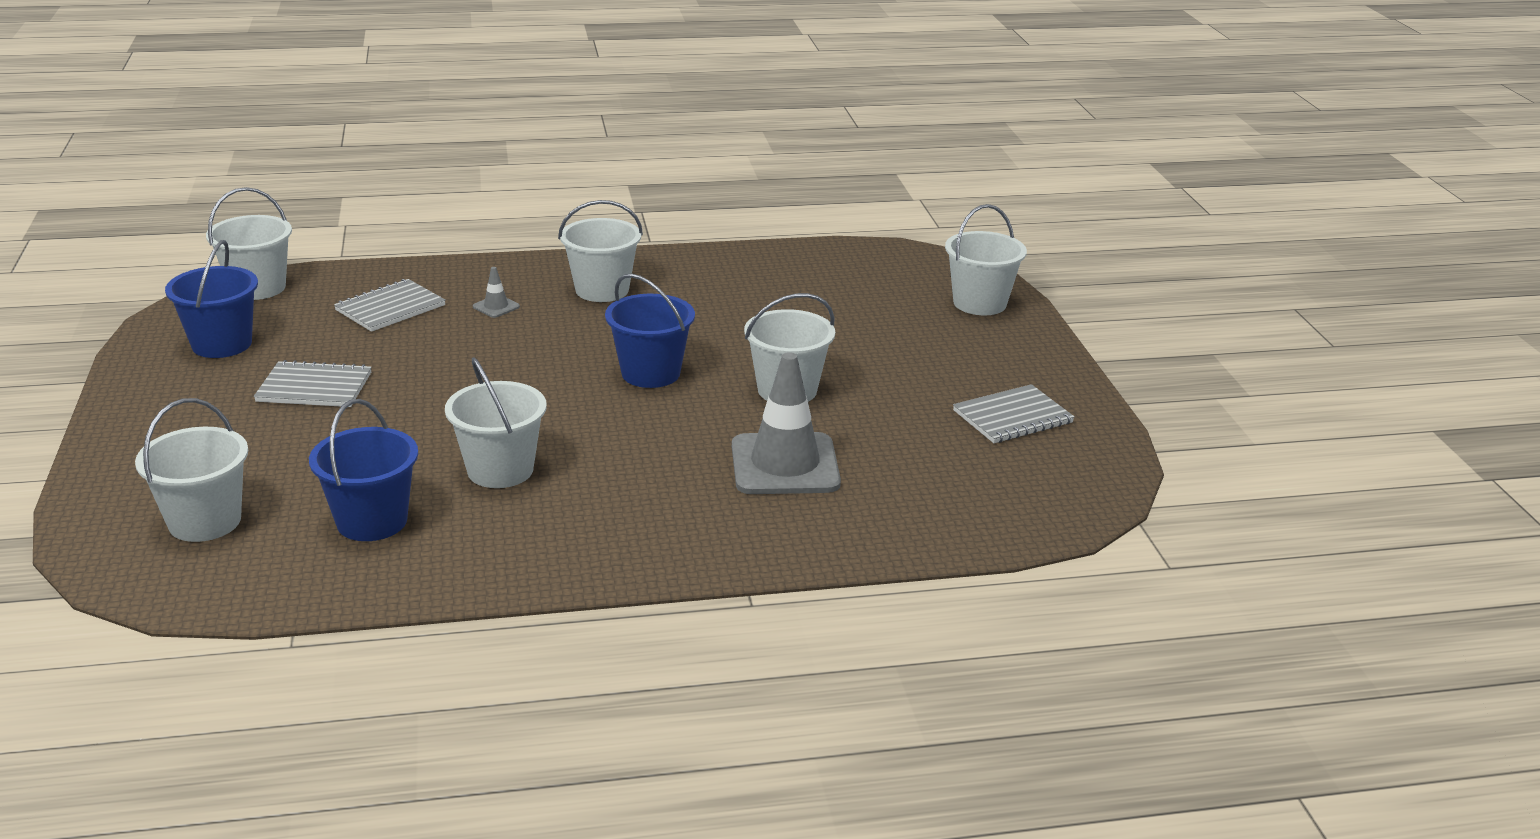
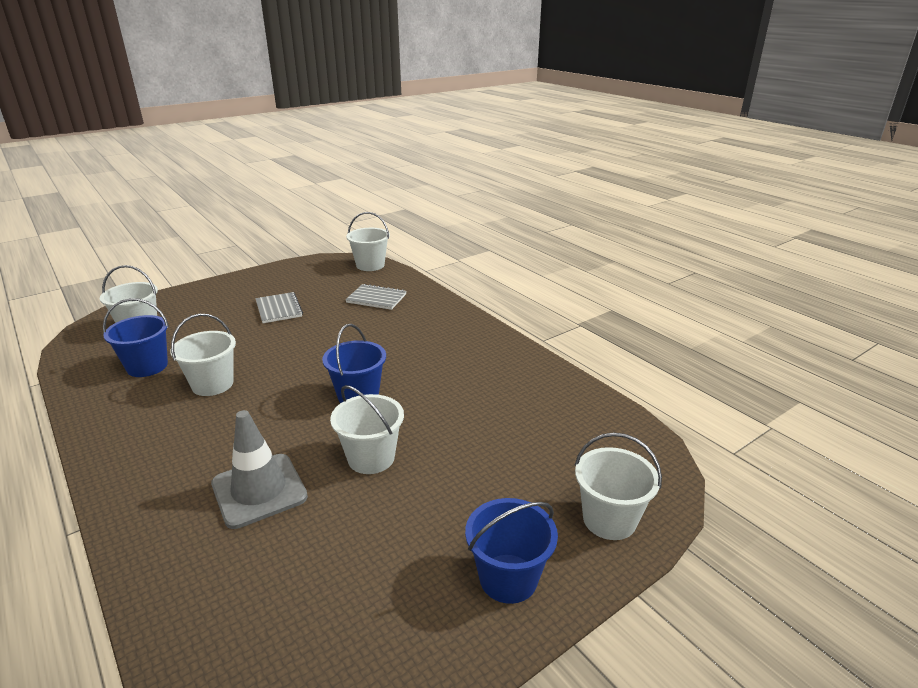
camera: 65 degrees right, 0 degrees up
blue bucket [165,240,258,358] -> blue bucket moved to [465,498,558,604]
grey traffic cone [473,267,520,318] -> none
white bucket [558,200,643,302] -> none
grey notebook [953,384,1075,443] -> none

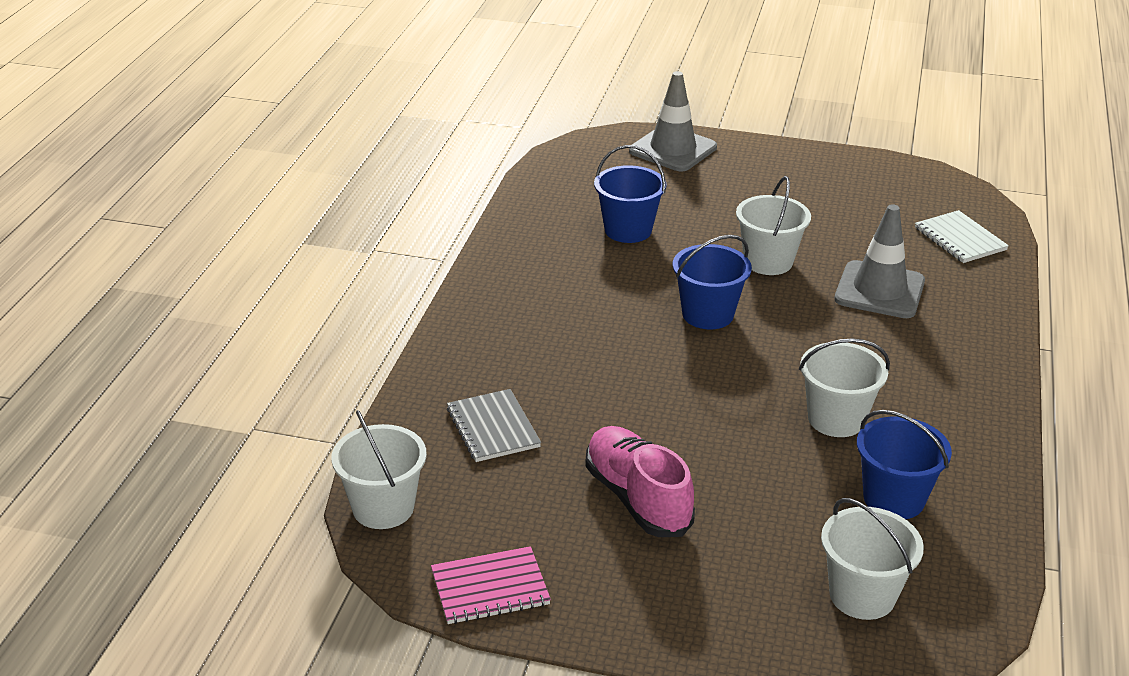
camera: 130 degrees left, 5 degrees up
grey notebook [255,292,303,323] -> pink shoe [585,426,695,537]
blue bucket [465,498,558,604] -> blue bucket moved to [594,145,666,243]
white bucket [575,433,662,540] -> grey traffic cone [629,71,717,171]
none -> pink notebook [431,546,551,624]
none -> white notebook [915,210,1009,263]

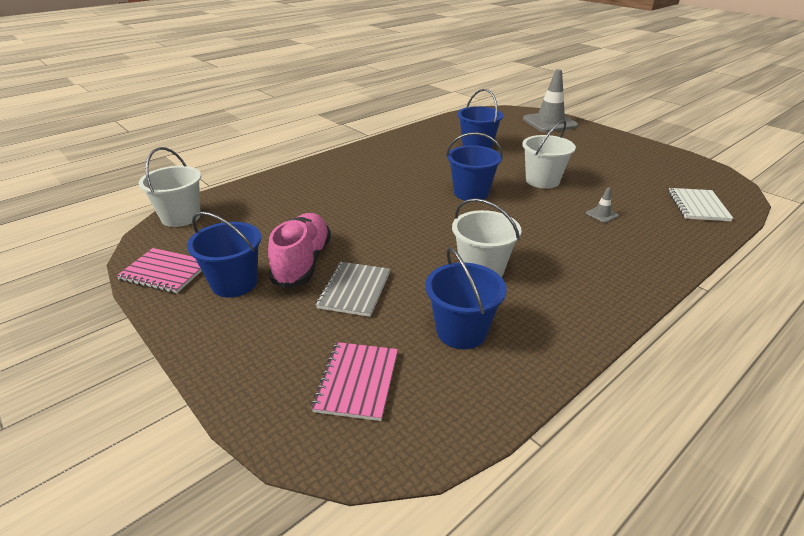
camera: 35 degrees right, 0 degrees up
grey notebook [447,389,541,462] -> grey notebook moved to [316,262,390,317]
white bucket [821,498,924,620] -> pink notebook [311,342,398,421]
grey traffic cone [834,204,925,318] -> grey traffic cone [586,188,619,223], size x0.41
none -> blue bucket [187,211,261,297]

